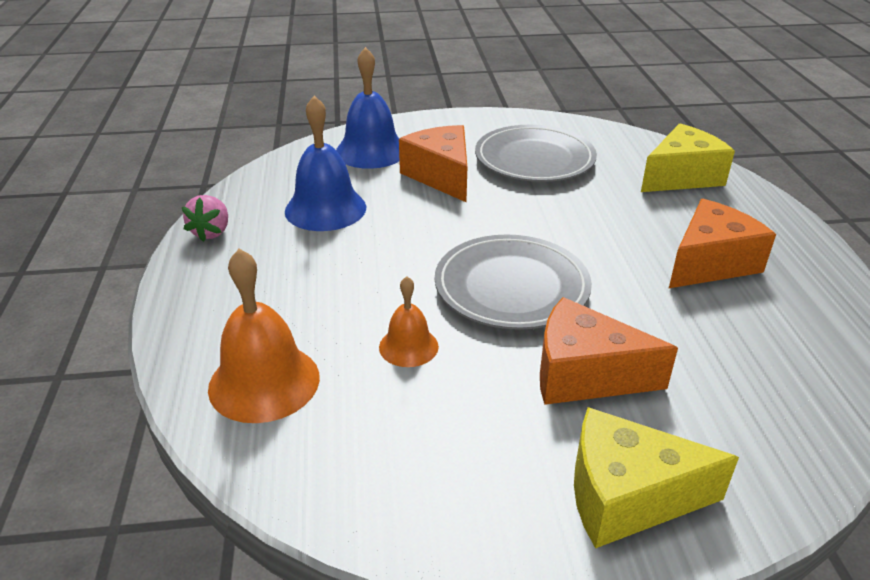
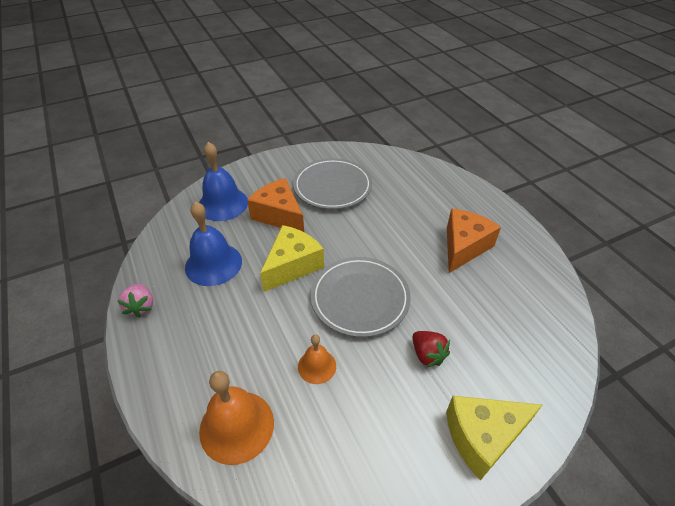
camera: 20 degrees left, 10 degrees up
orange cheese [540,297,678,405] -> red strawberry [412,331,450,367]
yellow cheese [641,124,735,192] -> yellow cheese moved to [260,225,324,292]

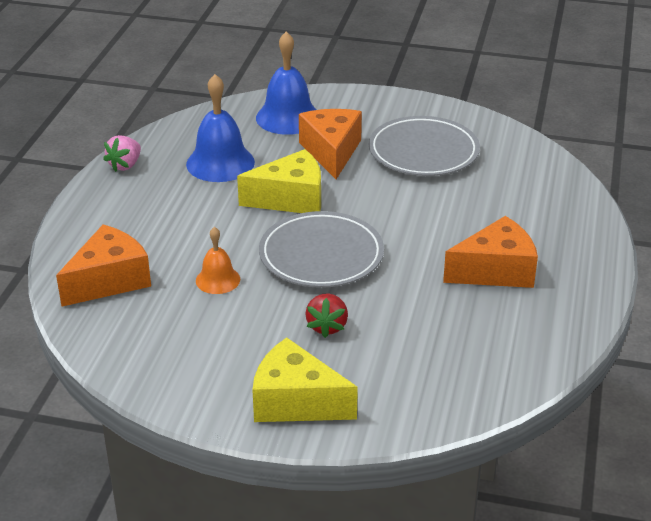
camera: 40 degrees right, 10 degrees down
orange bell [199,371,274,465] -> orange cheese [56,224,151,307]

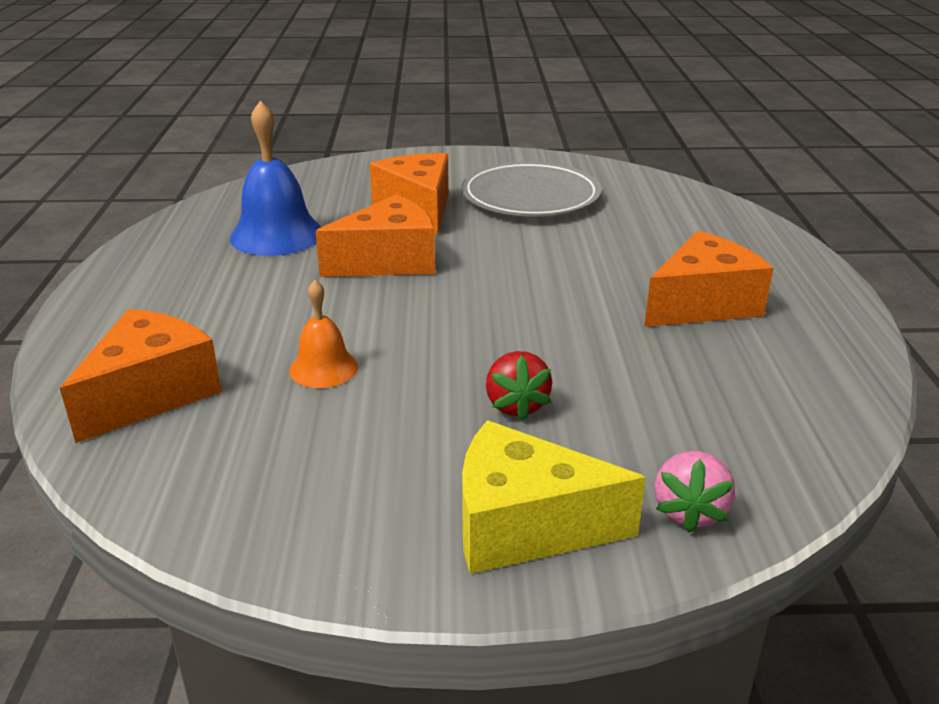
camera: 15 degrees left, 5 degrees down
pink strawberry [103,135,141,172] -> pink strawberry moved to [655,451,735,533]
yellow cheese [237,149,321,213] -> orange cheese [315,194,435,277]
blue bell [256,31,316,135] -> none
grey plate [259,211,384,288] -> none

